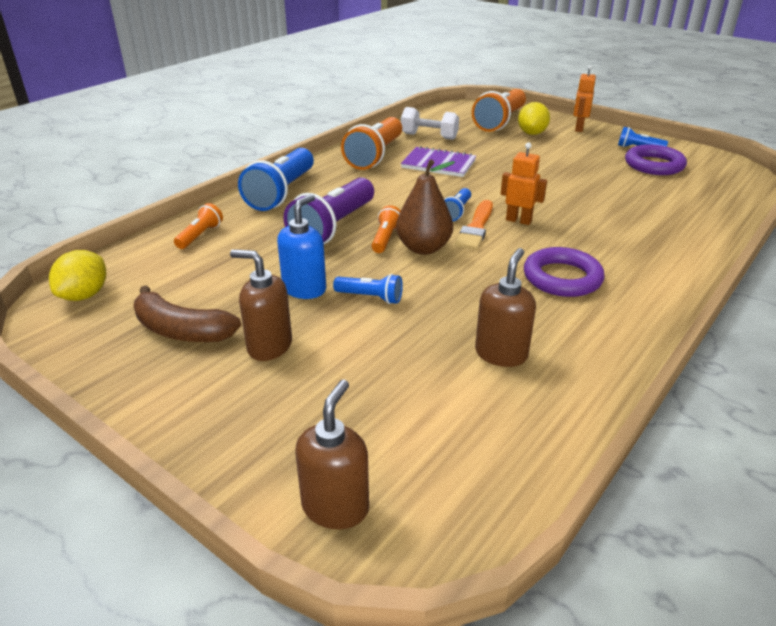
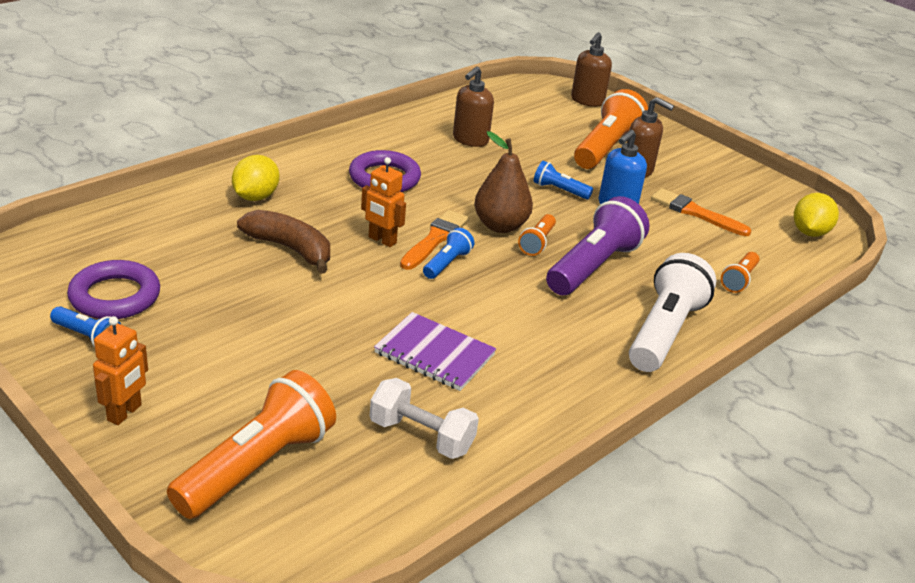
camera: 175 degrees left, 0 degrees up
brown banana [134,285,241,342] -> brown banana moved to [237,210,330,274]
blue flashlight [238,148,314,211] -> white flashlight [629,253,716,372]
orange flashlight [341,117,402,170] -> orange flashlight moved to [574,89,648,169]
yellow lemon [518,102,550,135] -> yellow lemon moved to [232,155,280,201]
none -> orange brush [651,188,752,236]

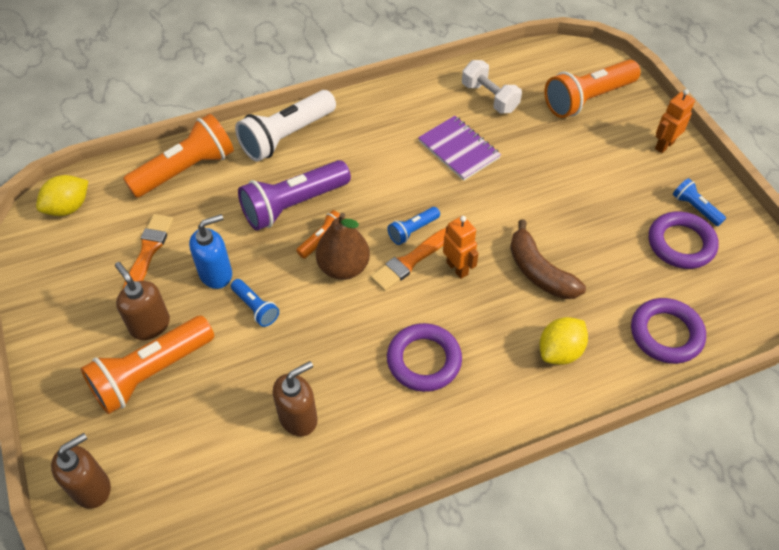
camera: 155 degrees left, 20 degrees up
orange brush [651,188,752,236] -> orange brush turned 135 degrees counterclockwise [123,214,174,289]
orange flashlight [721,252,760,293] -> orange flashlight [123,114,234,198], size x2.04
none -> purple ring [631,298,706,364]

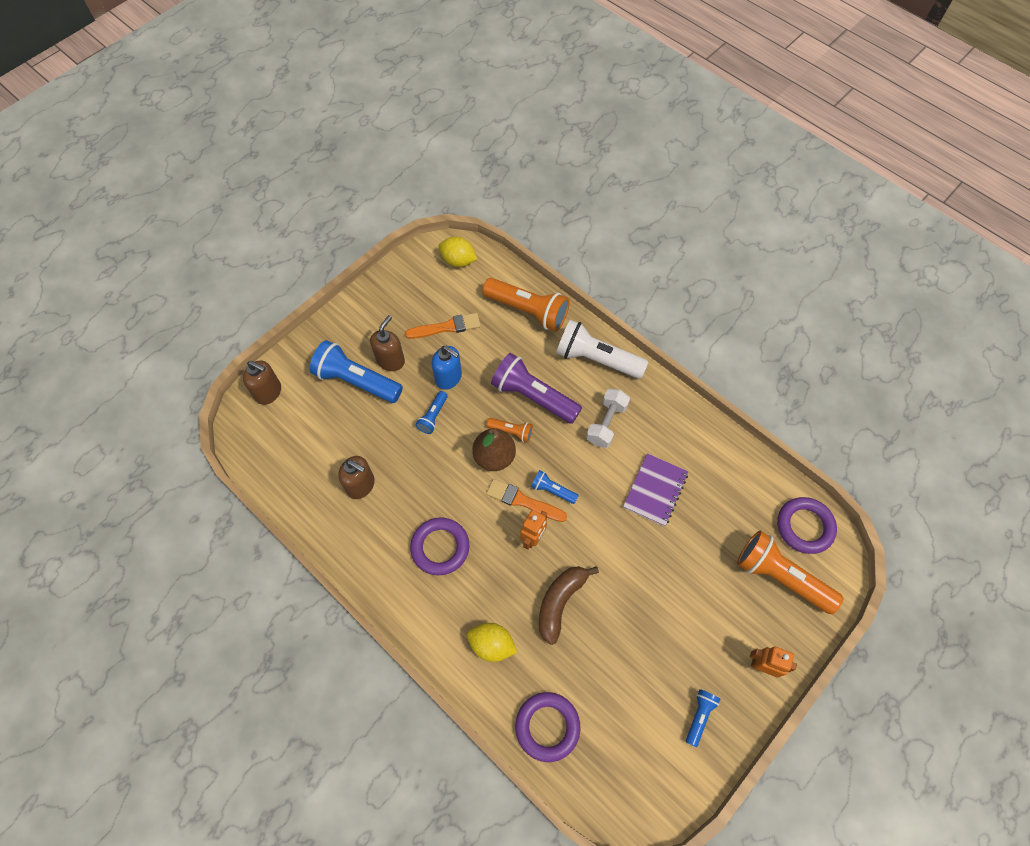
camera: 65 degrees right, 10 degrees up
orange flashlight [81,316,214,414] -> blue flashlight [309,340,403,403]
white dumbbell [462,60,522,114] -> white dumbbell moved to [586,389,630,448]
purple ring [649,211,719,269] -> purple ring moved to [777,497,837,554]

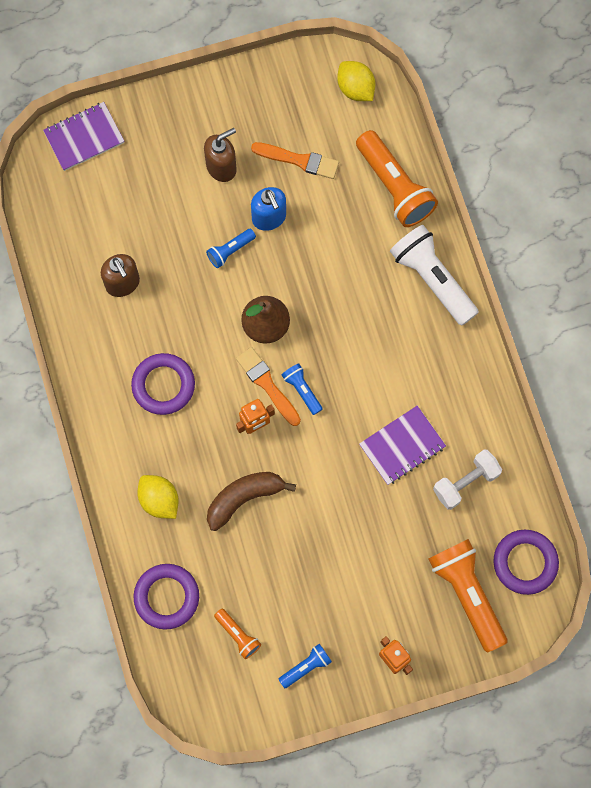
camera: 30 degrees right, 10 degrees up
brown soap dispenser [243,361,281,405] -> purple notebook [43,102,124,171]
blue flashlight [309,340,403,403] -> none
orange flashlight [487,418,533,442] -> orange flashlight moved to [214,609,261,659]
purple flashlight [491,353,582,424] -> none
white dumbbell [586,389,630,448] -> white dumbbell moved to [433,450,502,510]

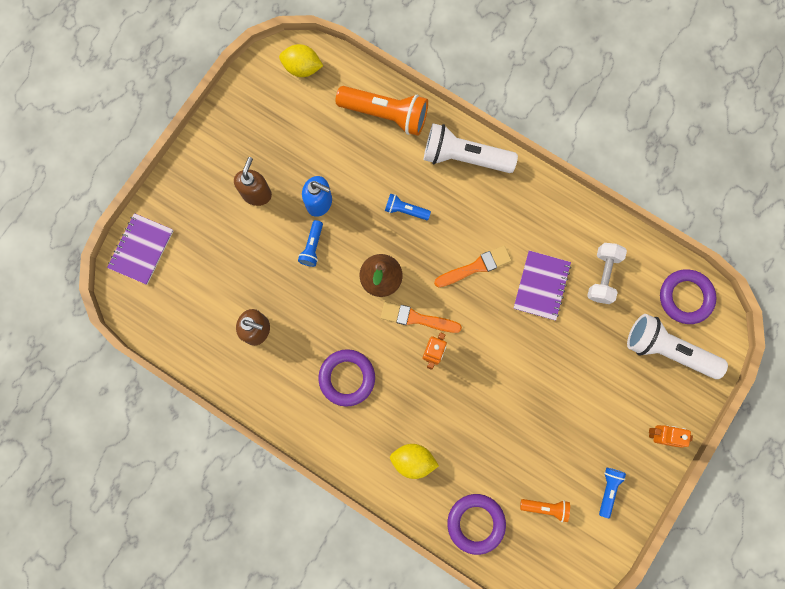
camera: 40 degrees left, 5 degrees up
brown banana [207,472,296,531] -> none
orange brush [251,142,339,179] -> orange brush moved to [434,246,512,287]
blue flashlight [282,363,323,415] -> blue flashlight moved to [385,193,431,220]
orange flashlight [428,539,507,652] -> white flashlight [627,314,728,379]

